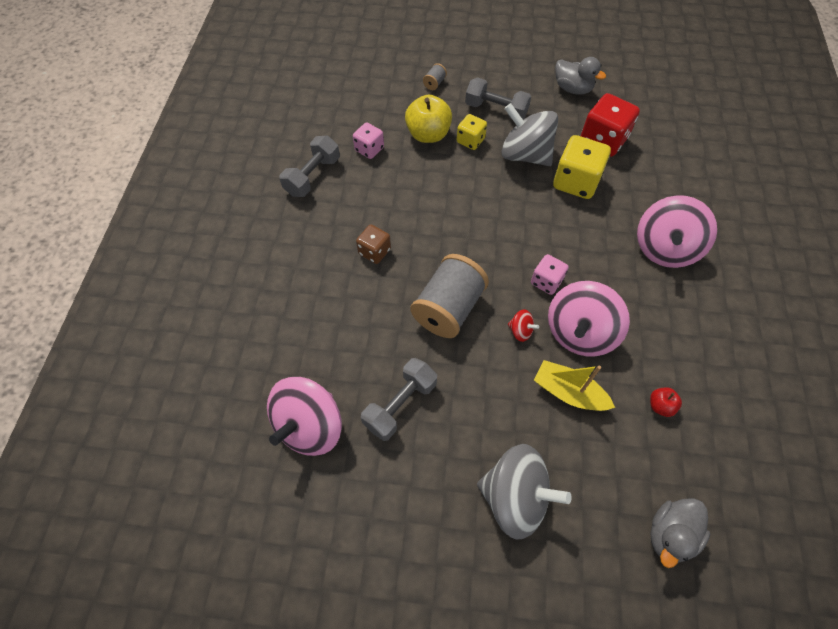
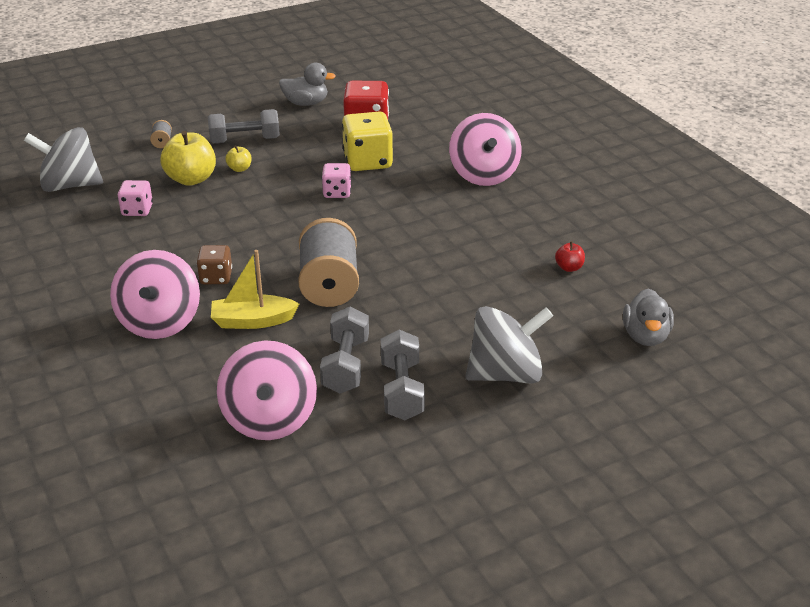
camera: 35 degrees left, 25 degrees down
grey dumbbell [280,136,340,197] -> grey dumbbell moved to [381,330,425,420]
yellow dice [457,114,487,150] -> yellow apple [225,145,251,172]
grey spinning top [501,103,558,166] -> grey spinning top moved to [24,127,103,192]
red spinning top [508,309,539,342] -> none
pink dice [531,254,569,295] -> pink dice moved to [322,163,351,198]
yellow boat [534,360,615,411] -> yellow boat moved to [211,250,299,329]
pink spinning top [548,281,630,356] -> pink spinning top moved to [110,250,200,339]

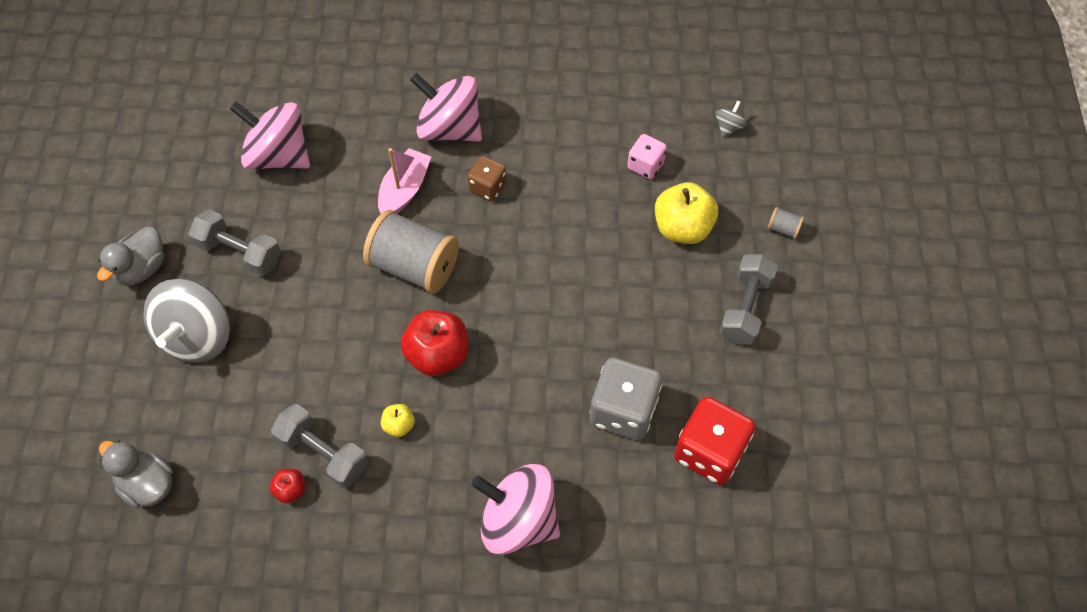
camera: 120 degrees right, 25 degrees up
grey spinning top [24,127,103,192] -> grey spinning top [715,100,747,137], size x0.42
yellow boat [211,250,299,329] -> pink boat [378,148,431,213]
yellow apple [225,145,251,172] -> yellow apple moved to [381,404,415,437]
grey duck [279,62,336,106] -> grey duck moved to [97,227,164,286]
grey dumbbell [320,306,369,394] -> grey dumbbell moved to [271,404,368,489]
pink dice [322,163,351,198] -> none
yellow dice [342,112,393,171] -> grey dice [590,357,662,440]
none -> red apple [401,310,468,376]

